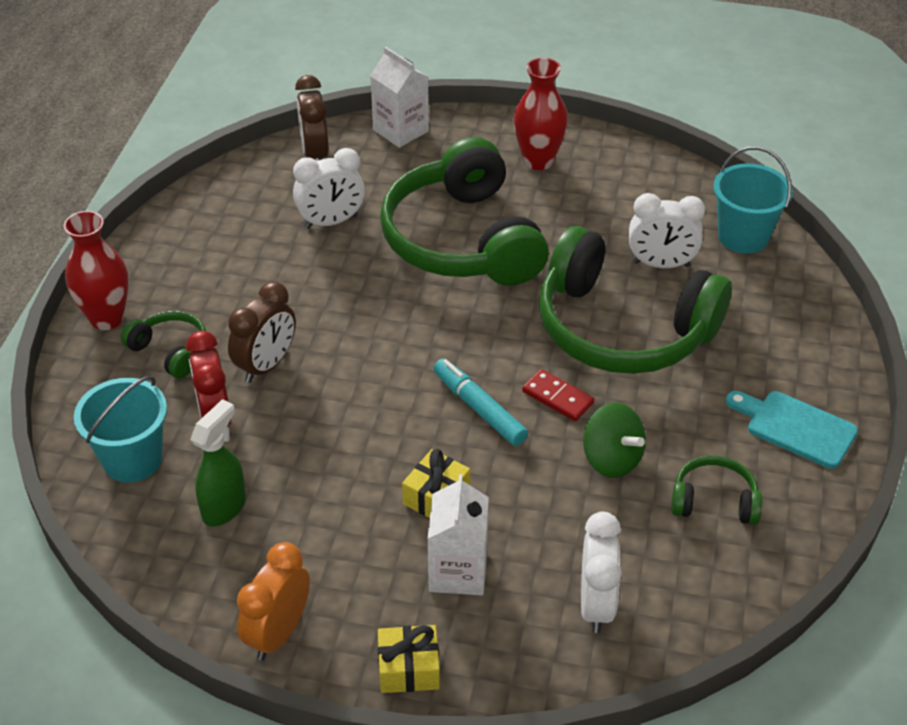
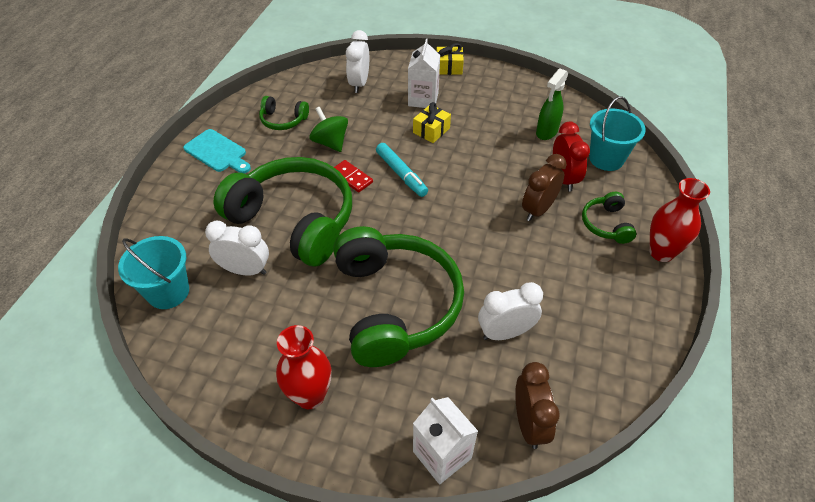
camera: 175 degrees left, 5 degrees up
green headphones [121,311,206,379] -> green headphones turned 45 degrees clockwise [582,192,636,244]
orange clock [237,542,310,660] -> none

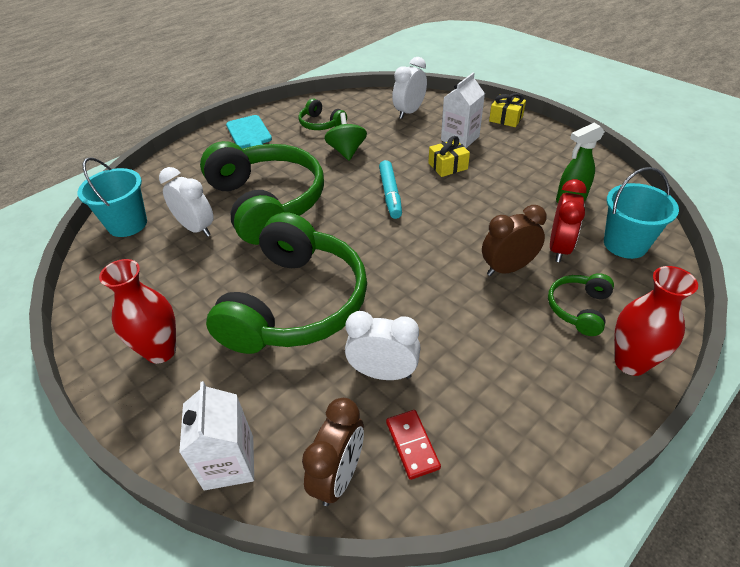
camera: 30 degrees right, 5 degrees down
red domino [334,160,373,192] -> red domino moved to [386,410,441,480]

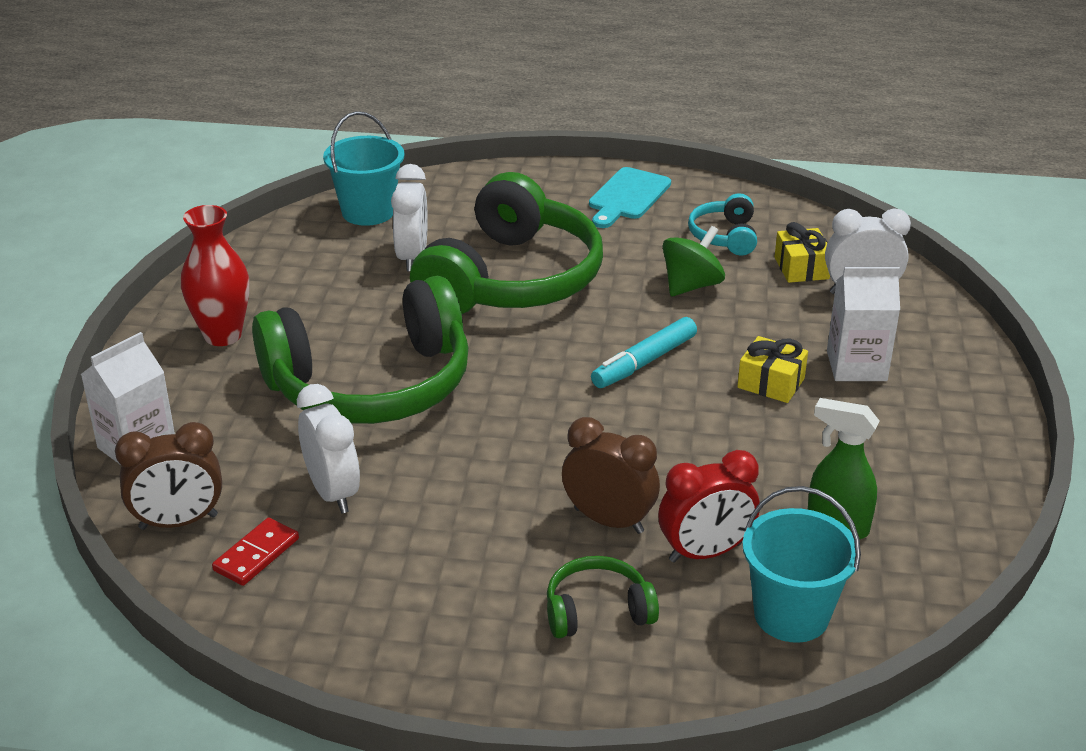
camera: 50 degrees right, 10 degrees down
green headphones [298,98,347,130] -> turquoise headphones [688,193,757,256]
yellow gift [489,93,526,127] -> yellow gift moved to [775,222,830,283]
red vase [614,266,698,376] -> none

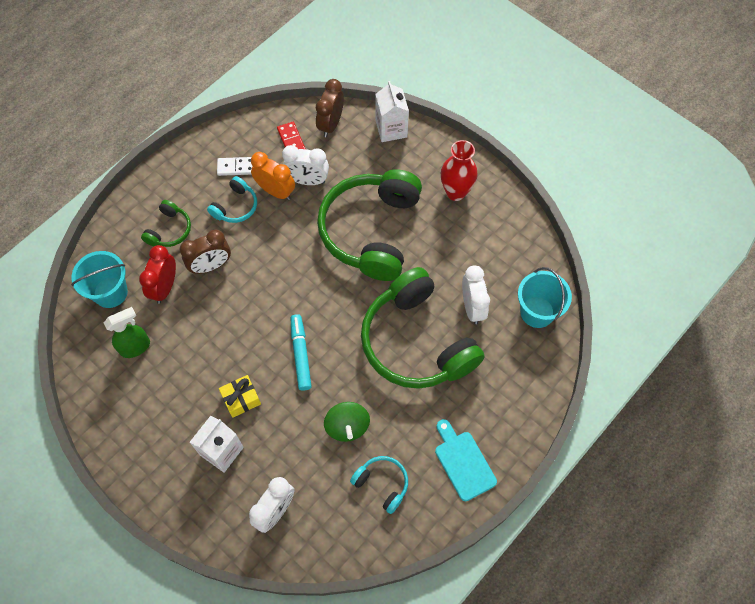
camera: 125 degrees right, 30 degrees up
white clock [391,164,428,271] -> white clock turned 135 degrees counterclockwise [462,265,490,324]
yellow gift [775,222,830,283] -> none
none -> turquoise headphones [207,176,257,223]
none -> white domino [217,157,253,176]
none -> orange clock [251,152,295,200]

